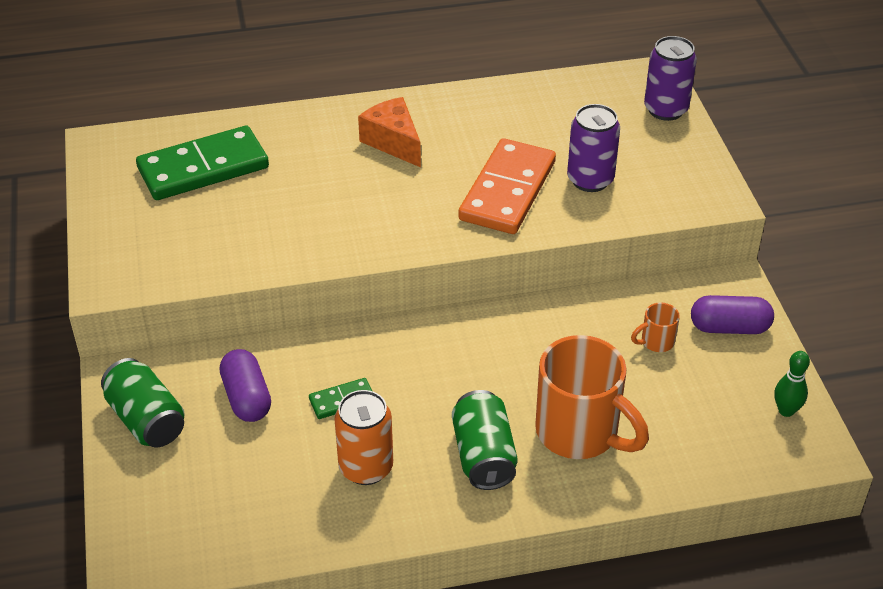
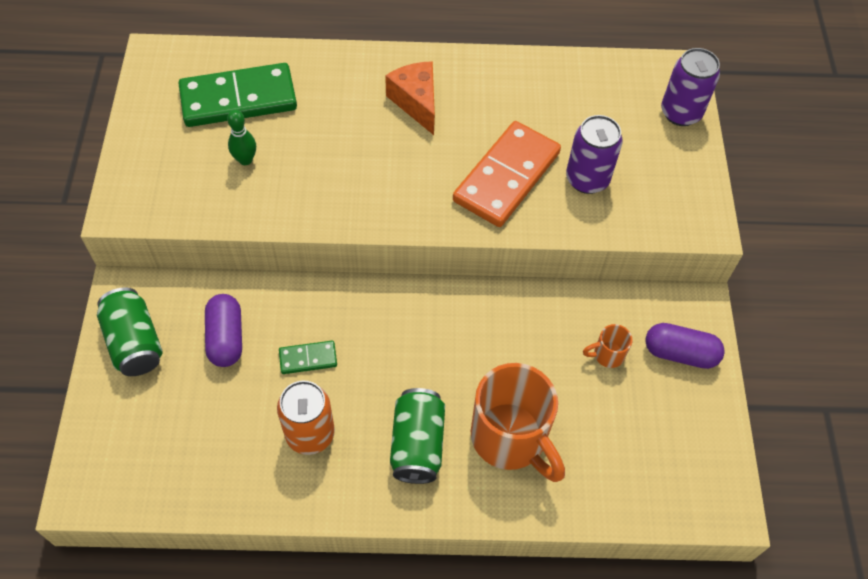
camera: 10 degrees right, 15 degrees up
green bowling pin [774,351,810,417] -> green bowling pin moved to [227,110,256,165]

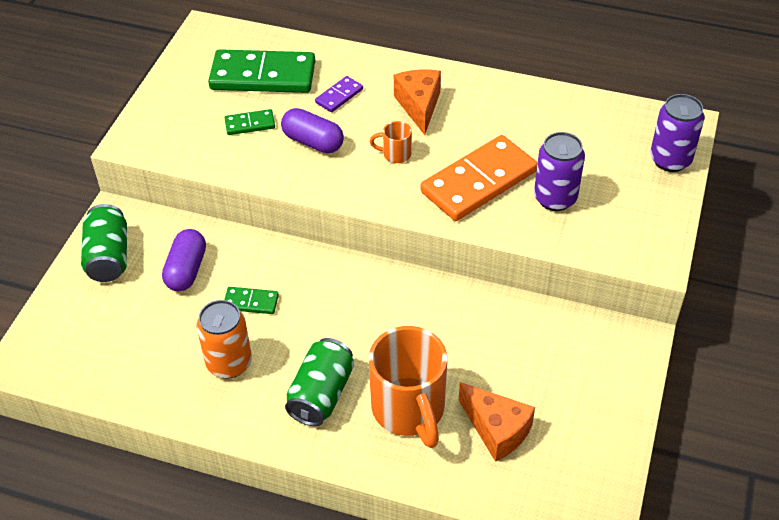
camera: 20 degrees right, 10 degrees down
green bowling pin [227,110,256,165] -> green domino [225,109,275,135]
orange mug [583,324,632,368] -> orange mug moved to [370,121,412,163]
purple capsule [645,323,725,369] -> purple capsule moved to [281,108,344,153]
none -> purple domino [315,76,363,112]
none -> orange cheese [459,382,535,462]

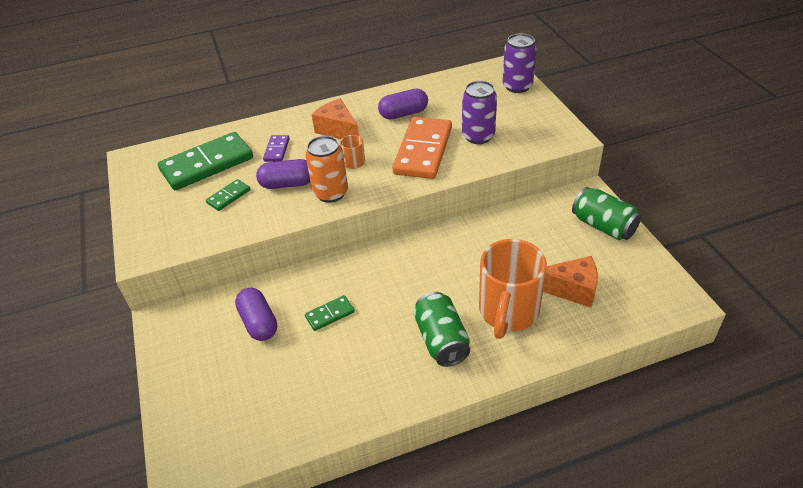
camera: 35 degrees left, 5 degrees down
green can [81,204,127,282] -> green can moved to [572,187,641,240]
orange can [197,300,252,379] -> orange can moved to [305,136,348,203]
orange mug [369,326,448,448] -> orange mug turned 75 degrees clockwise [479,239,547,339]
none -> purple capsule [378,89,428,119]

